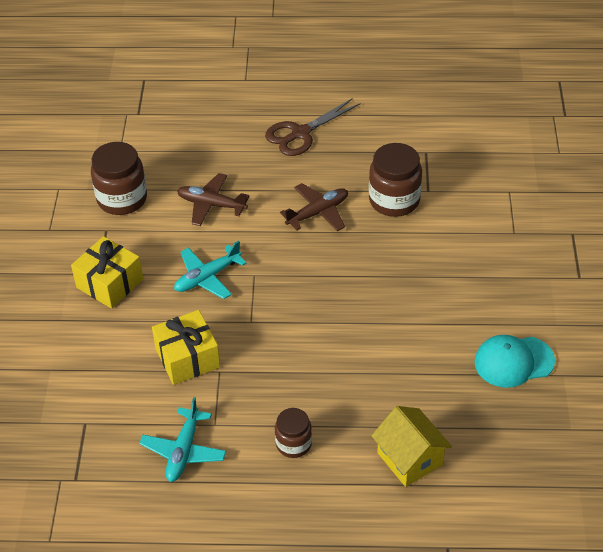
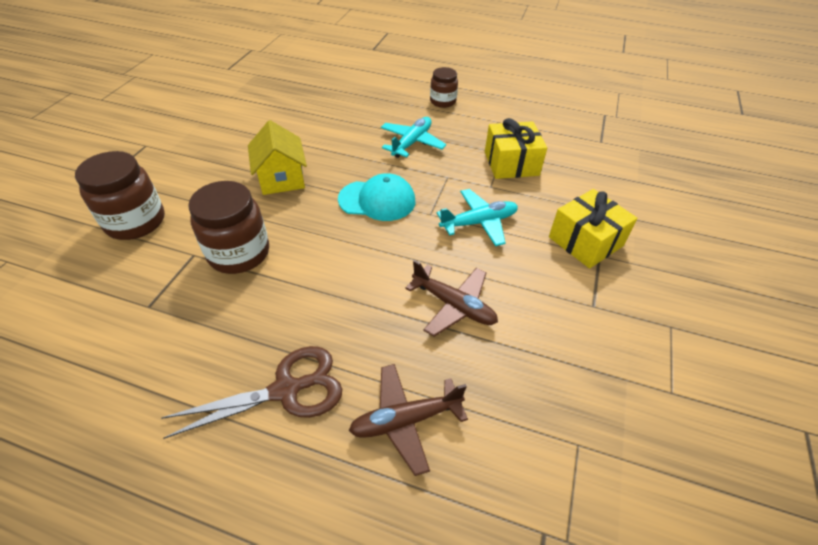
camera: 165 degrees left, 0 degrees up
brown jar [91,142,147,215] -> brown jar moved to [75,151,165,240]
turquoise plane [139,397,226,482] -> turquoise plane moved to [381,117,446,158]
brown plane [280,183,348,231] -> brown plane moved to [349,364,468,476]
yellow house [371,406,452,487] -> yellow house moved to [248,120,307,195]
turquoise cap [475,335,555,388] -> turquoise cap moved to [338,173,415,221]

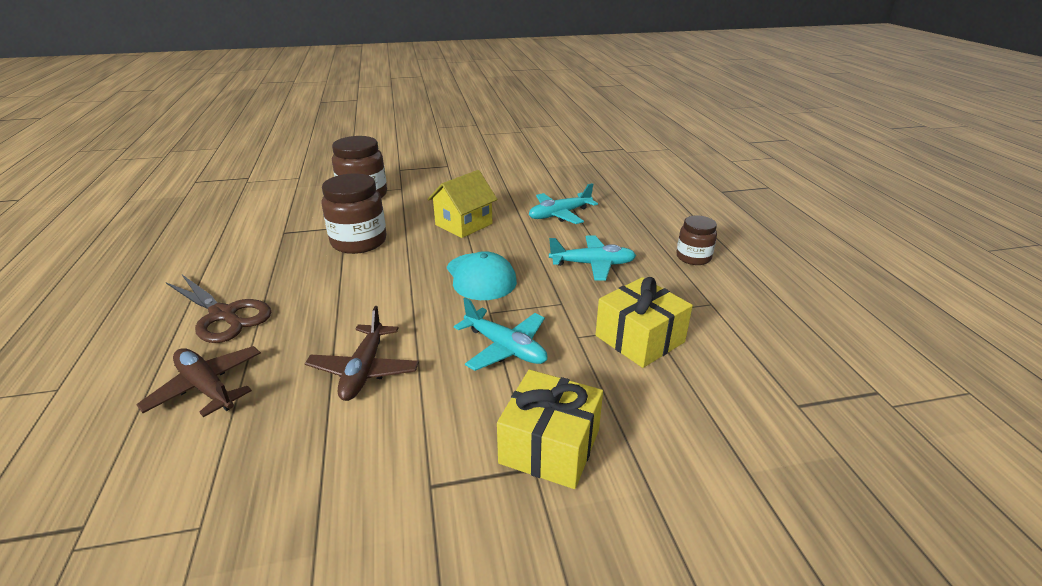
camera: 60 degrees right, 15 degrees down
none -> turquoise plane [529,183,598,224]

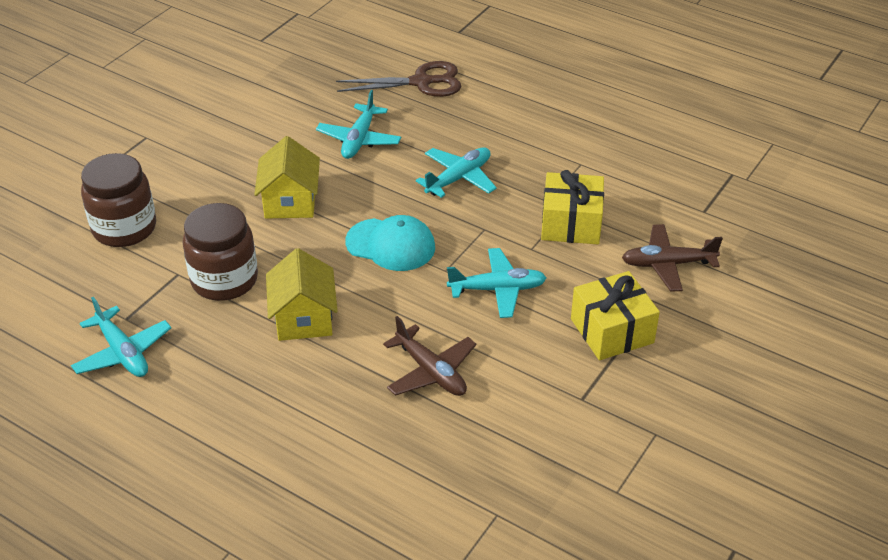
camera: 45 degrees left, 10 degrees up
brown plane [136,346,261,417] -> brown plane moved to [622,224,723,292]
brown scissors [166,275,271,343] -> brown scissors moved to [336,61,461,97]
brown jar [677,215,717,265] -> none
none -> turquoise plane [71,297,171,377]
none -> yellow house [266,248,338,341]

